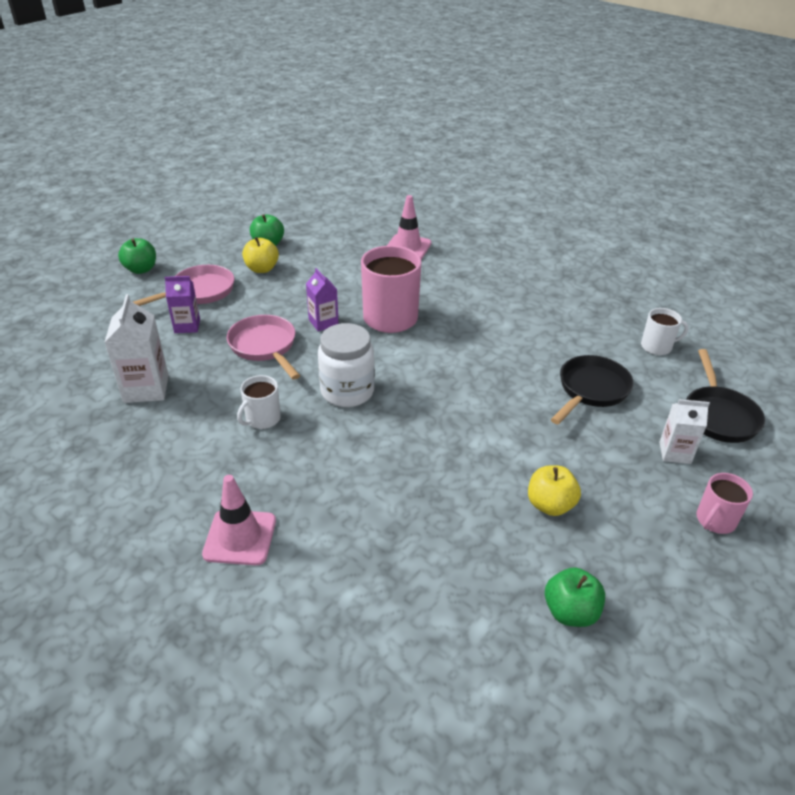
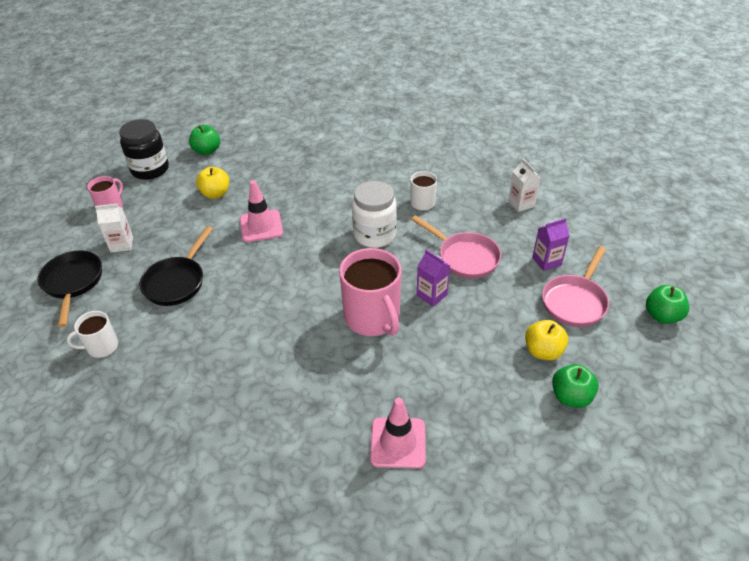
camera: 165 degrees right, 5 degrees up
white carton [104,294,169,403] -> white carton [508,159,541,212], size x0.64
pink traffic cone [202,475,276,565] -> pink traffic cone moved to [240,180,283,242]
none -> black jar [119,119,169,180]

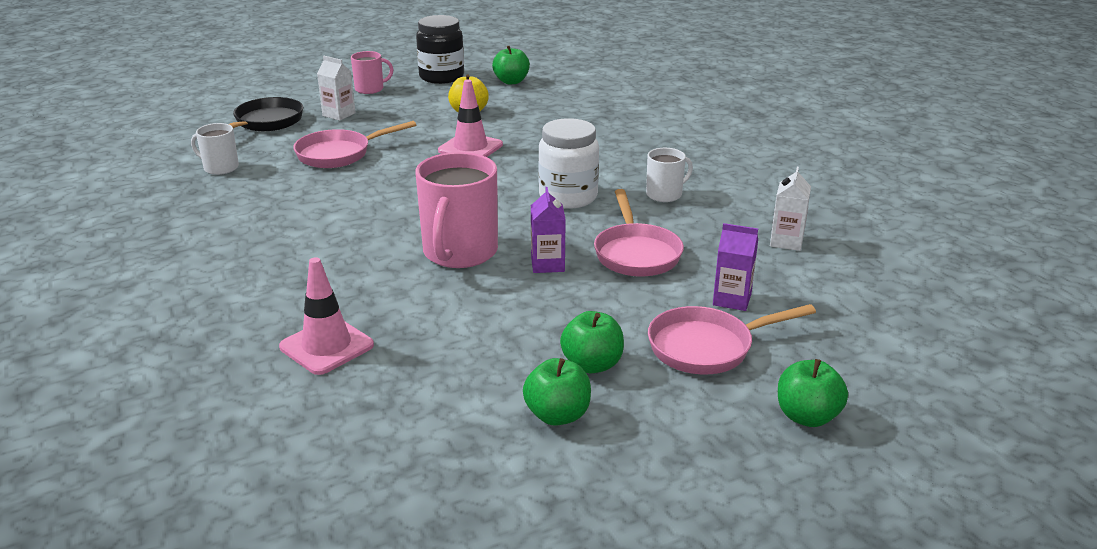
camera: 40 degrees right, 15 degrees down
black pan [139,226,213,306] -> pink pan [293,121,416,168]
yellow apple [525,320,568,361] -> green apple [560,311,624,373]

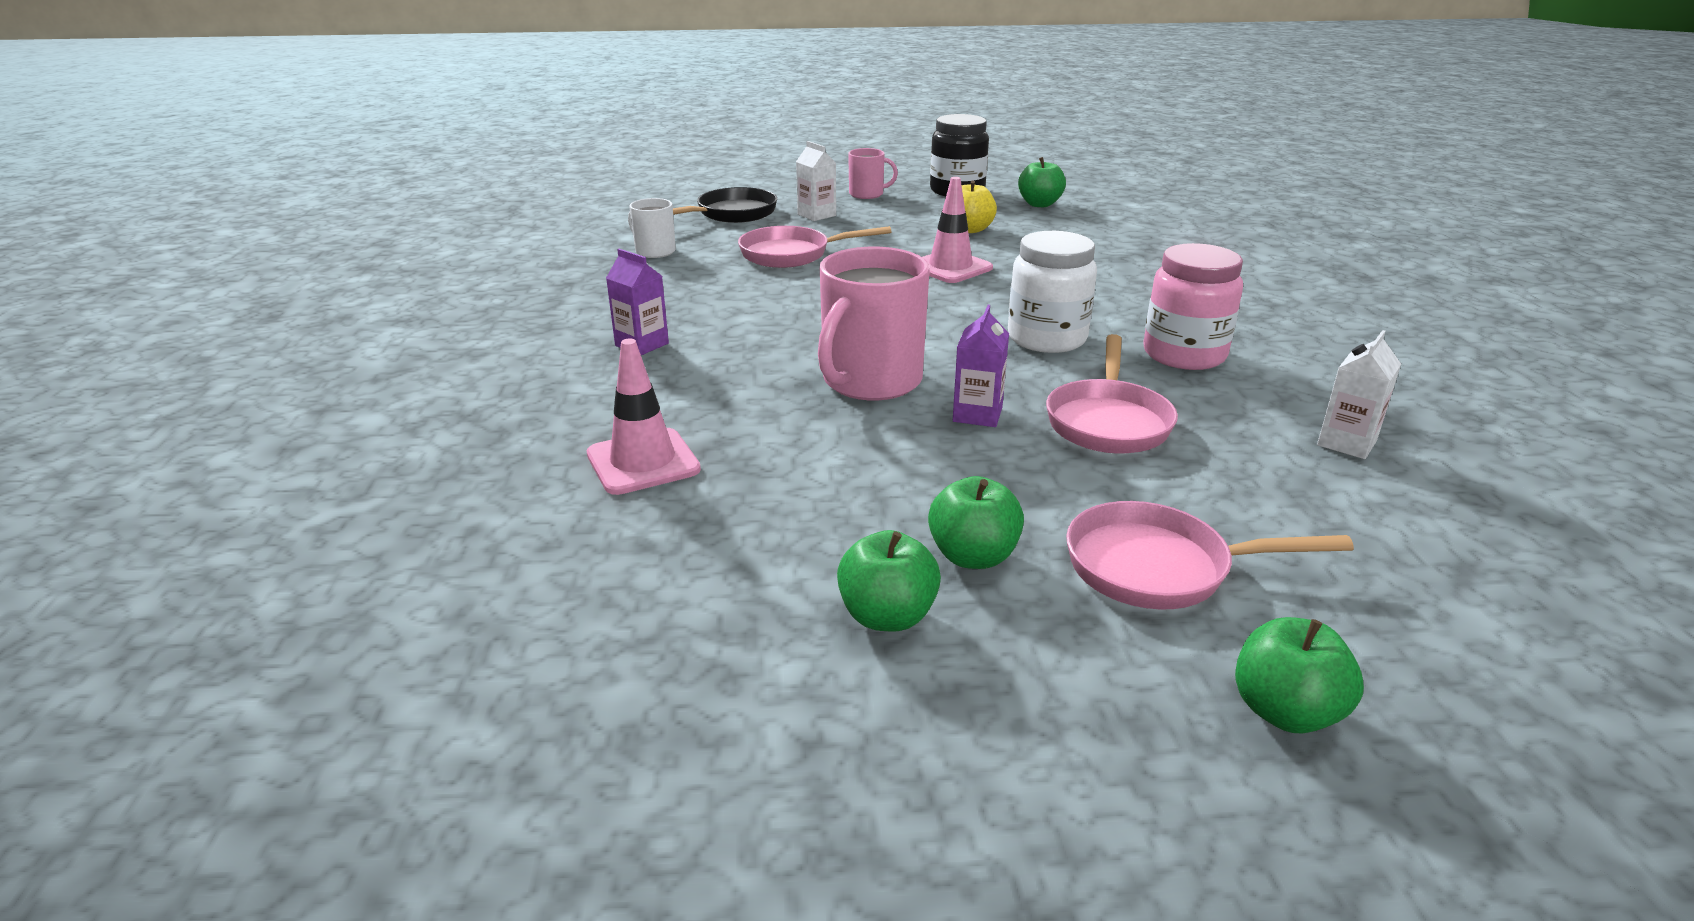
camera: 20 degrees right, 0 degrees up
white mug [646,148,693,202] -> pink jar [1143,243,1243,370]
purple carton [713,223,758,311] -> purple carton moved to [606,249,669,355]

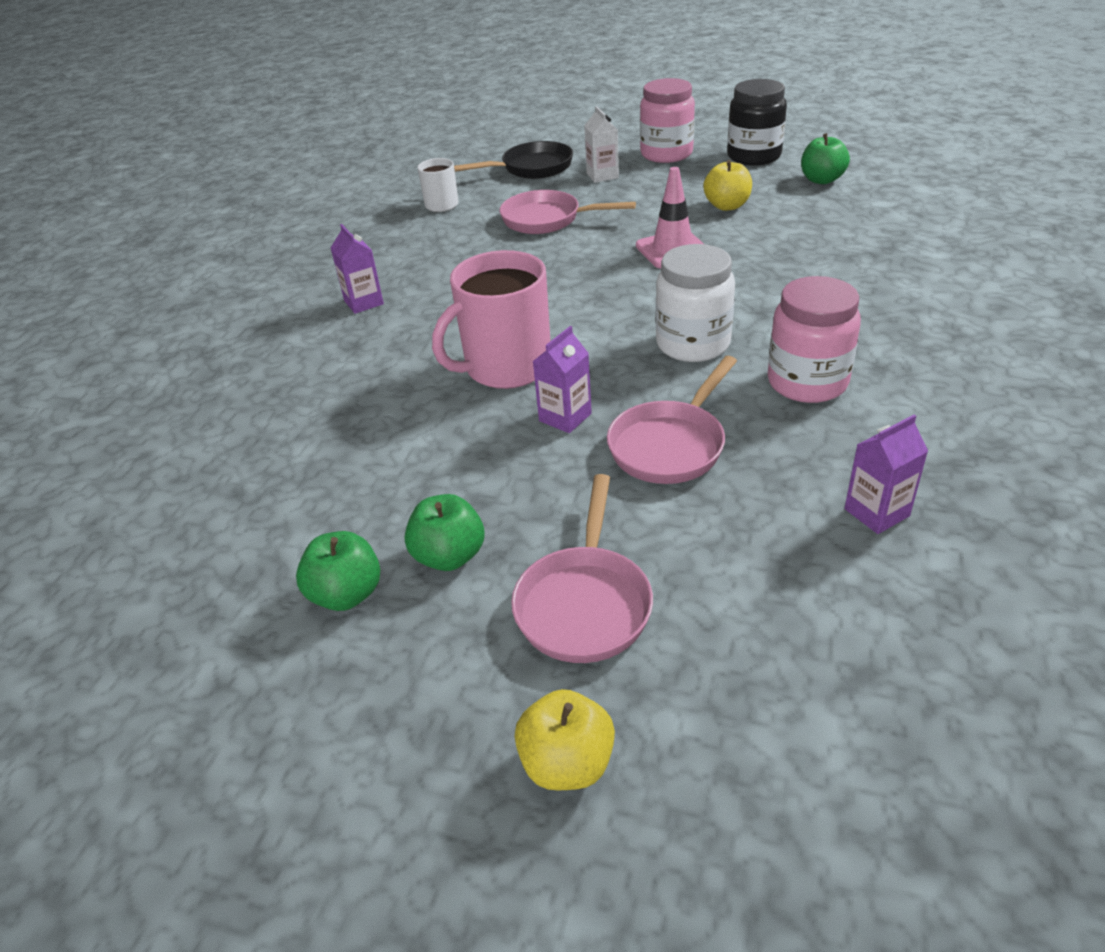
camera: 25 degrees right, 10 degrees up
pink traffic cone [587,339,701,495] -> none
pink mug [848,148,898,199] -> pink jar [640,78,695,163]
pink pan [1066,501,1354,610] -> pink pan turned 105 degrees counterclockwise [511,474,653,663]
green apple [1235,617,1364,734] -> yellow apple [515,689,615,790]
white carton [1317,330,1401,459] -> purple carton [844,415,928,534]

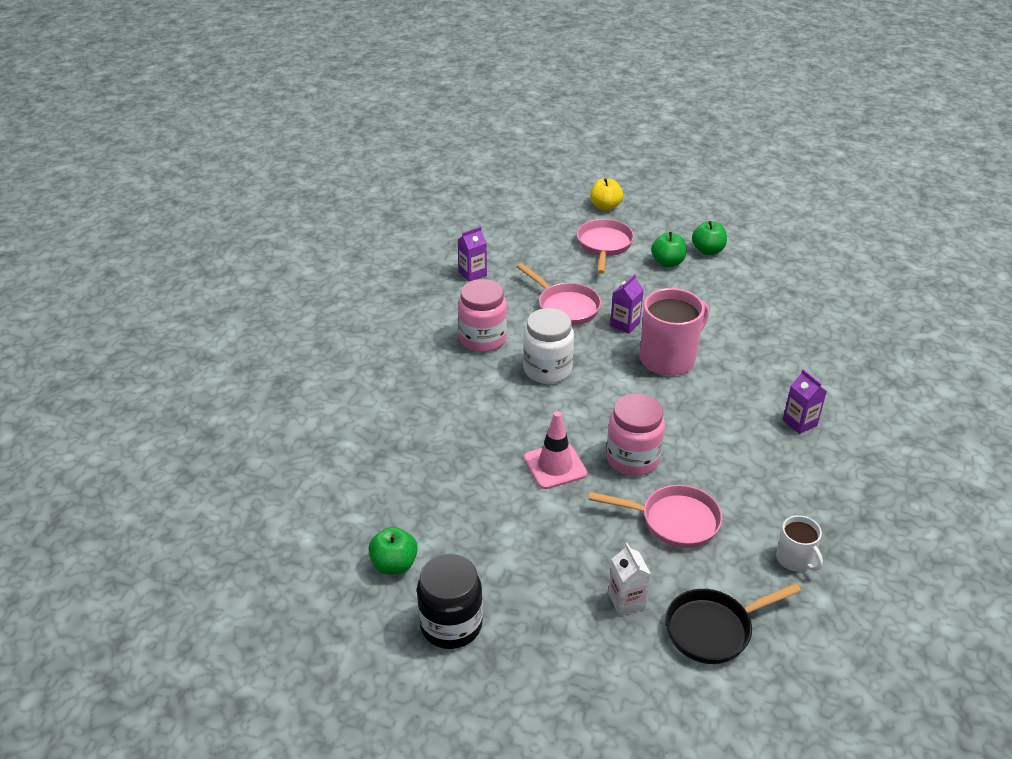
camera: 175 degrees right, 0 degrees up
pink pan [607,356,737,484] -> pink pan turned 105 degrees clockwise [517,263,601,325]
pink jar [640,78,695,163] -> pink jar moved to [606,394,665,476]
yellow apple [703,160,752,211] -> none

